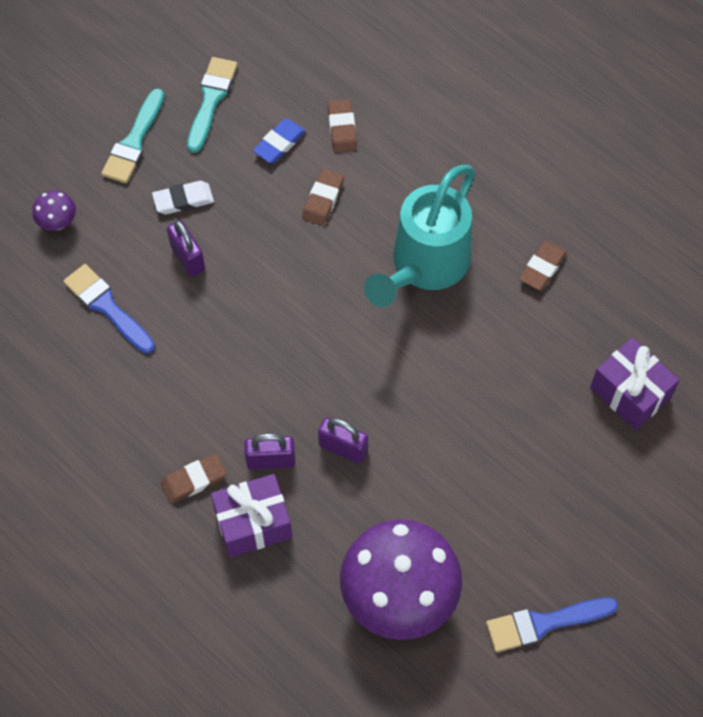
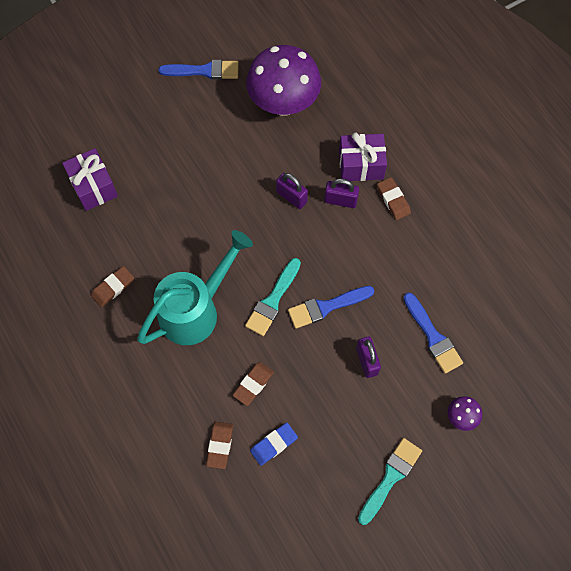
camera: 165 degrees left, 5 degrees up
white eraser [152,181,214,215] -> none
brown eraser [160,454,227,504] -> brown eraser turned 75 degrees clockwise [377,177,411,220]
turquoise brush [187,57,237,153] -> turquoise brush moved to [245,258,301,336]
none -> blue brush [288,286,374,329]

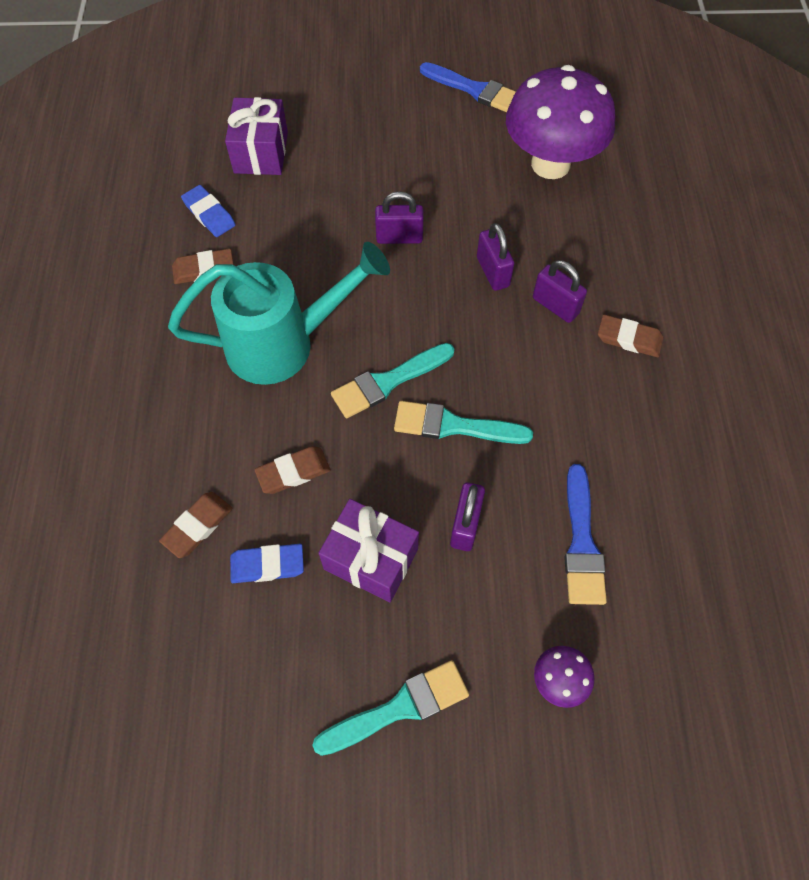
camera: 30 degrees right, 5 degrees down
blue brush [288,286,374,329] -> turquoise brush [394,401,533,444]
purple gift [339,133,387,181] -> purple gift moved to [319,499,419,602]
brown eraser [377,177,411,220] -> brown eraser turned 75 degrees counterclockwise [598,314,663,357]
none -> blue eraser [181,185,236,237]
none -> purple padlock [375,191,424,244]

